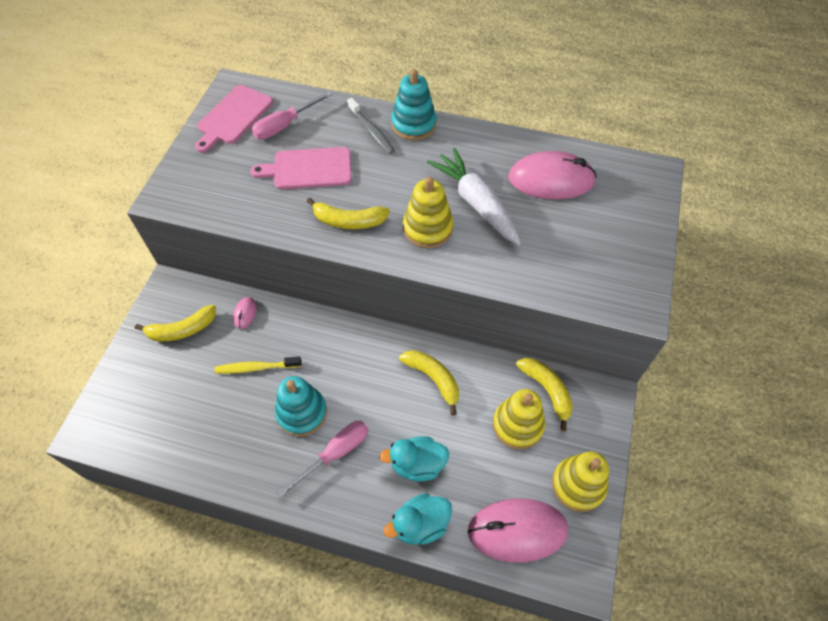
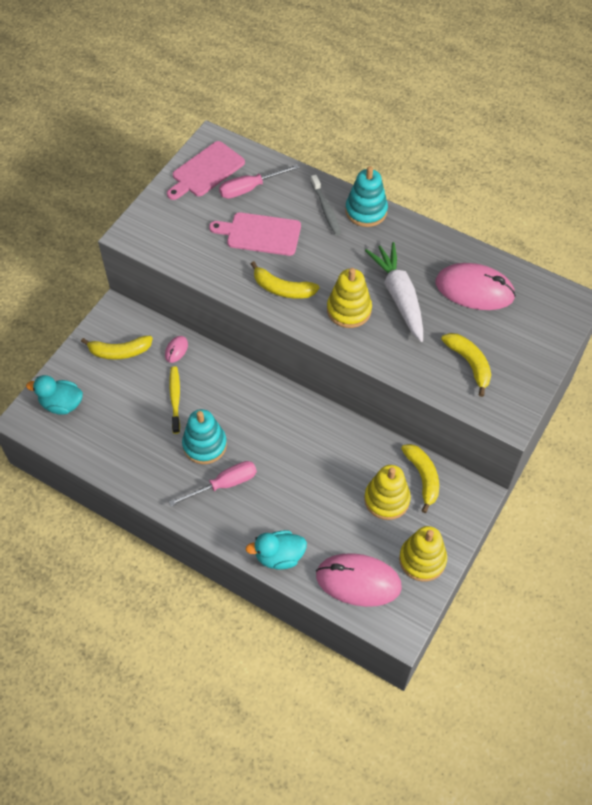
camera: 15 degrees right, 0 degrees up
yellow toothbrush [214,356,302,374] -> yellow toothbrush turned 75 degrees clockwise [169,366,180,434]
turquoise duck [379,436,449,481] -> turquoise duck moved to [26,375,83,415]
yellow banana [399,350,459,415] -> yellow banana moved to [441,333,491,397]

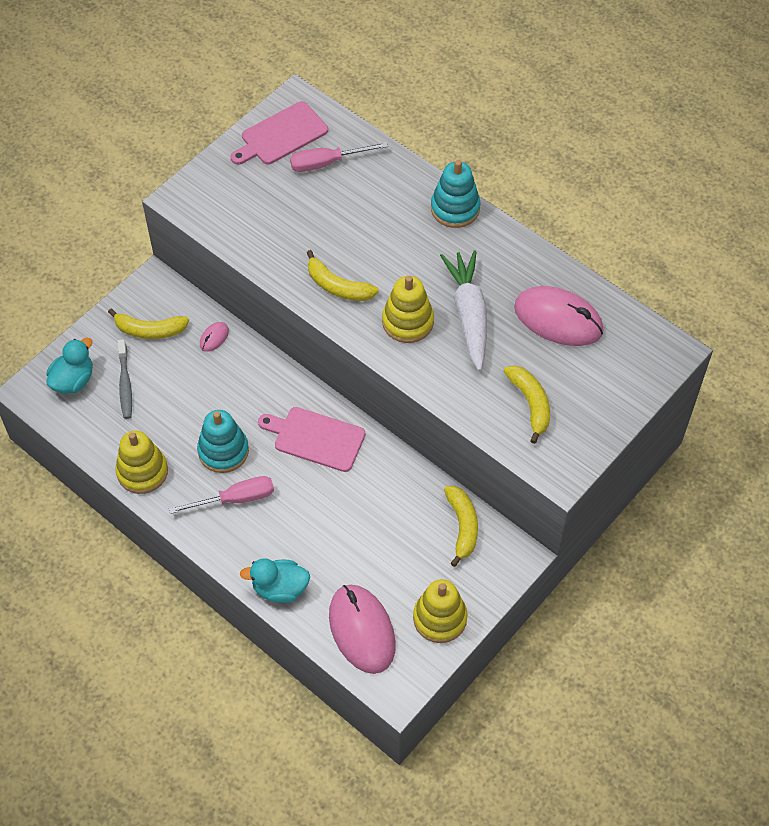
camera: 10 degrees right, 0 degrees up
turquoise duck [26,375,83,415] -> turquoise duck turned 105 degrees clockwise [46,338,93,394]
yellow toothbrush [169,366,180,434] -> none
pink cutting board [209,212,301,256] -> pink cutting board moved to [258,407,365,472]
grey toothbrush [311,175,341,235] -> grey toothbrush moved to [118,339,132,419]
pink mouse [316,553,402,607] -> pink mouse turned 45 degrees clockwise [329,585,396,674]
yellow stacking toy [364,465,411,520] -> yellow stacking toy moved to [116,431,168,494]

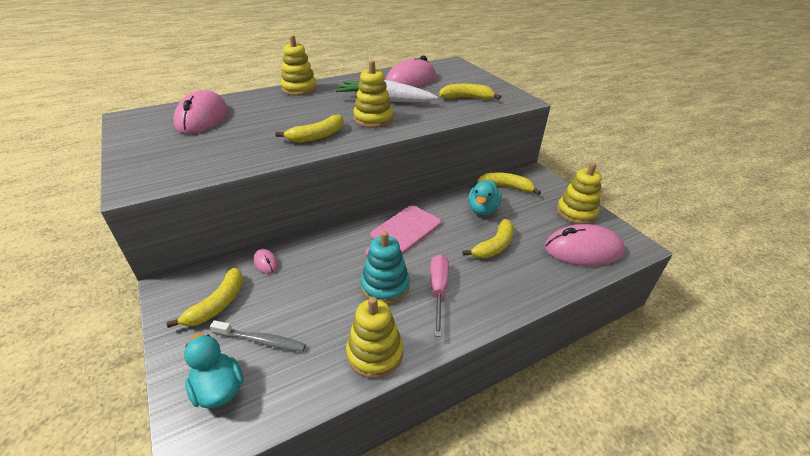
camera: 70 degrees left, 20 degrees down
pink cutting board [231,101,328,165] -> none
turquoise duck [240,558,310,603] -> turquoise duck moved to [468,180,502,215]
pink screwdriver [290,142,388,172] -> pink mouse [174,90,227,134]
turquoise stacking toy [431,160,481,228] -> yellow stacking toy [281,35,317,96]
none -> yellow banana [462,219,514,258]

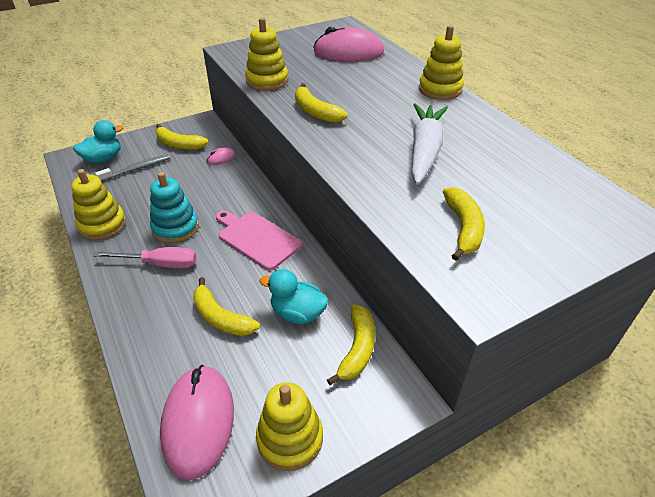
camera: 90 degrees right, 5 degrees up
grey toothbrush [210,320,306,352] -> grey toothbrush turned 135 degrees counterclockwise [95,154,170,182]
yellow stacking toy [353,60,393,128] -> yellow stacking toy moved to [245,18,288,91]
pink mouse [386,55,436,88] -> none

